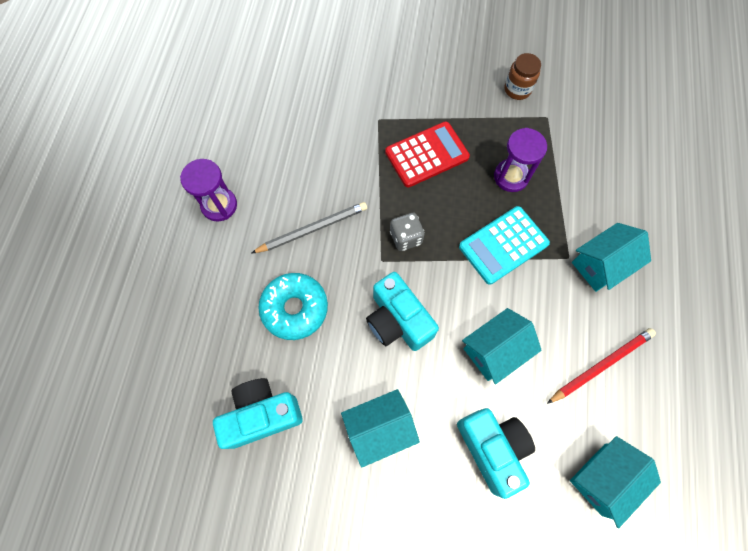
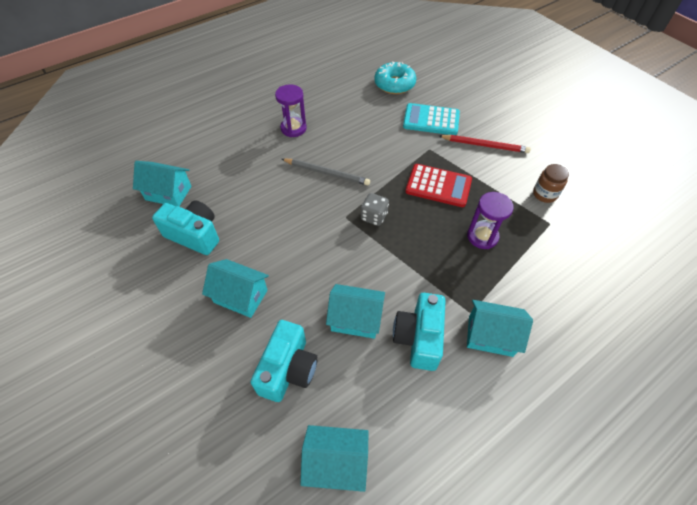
camera: 45 degrees right, 15 degrees down
turquoise donut [258,273,328,340] -> turquoise donut moved to [374,61,416,94]
turquoise camera [366,272,439,351] -> turquoise camera moved to [393,293,446,371]
turquoise calculator [459,206,550,285] -> turquoise calculator moved to [403,103,460,135]
red pencil [547,328,656,404] -> red pencil moved to [439,135,531,153]
none -> turquoise house [133,161,192,206]

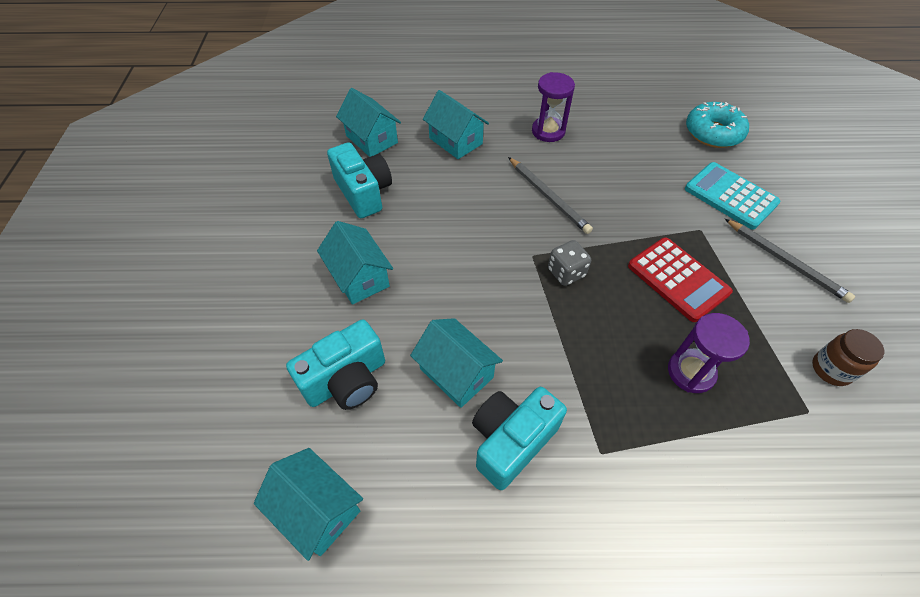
camera: 35 degrees right, 0 degrees up
red pencil [439,135,531,153] -> grey pencil [725,219,855,303]
turquoise house [467,300,533,357] -> turquoise house moved to [423,90,489,159]

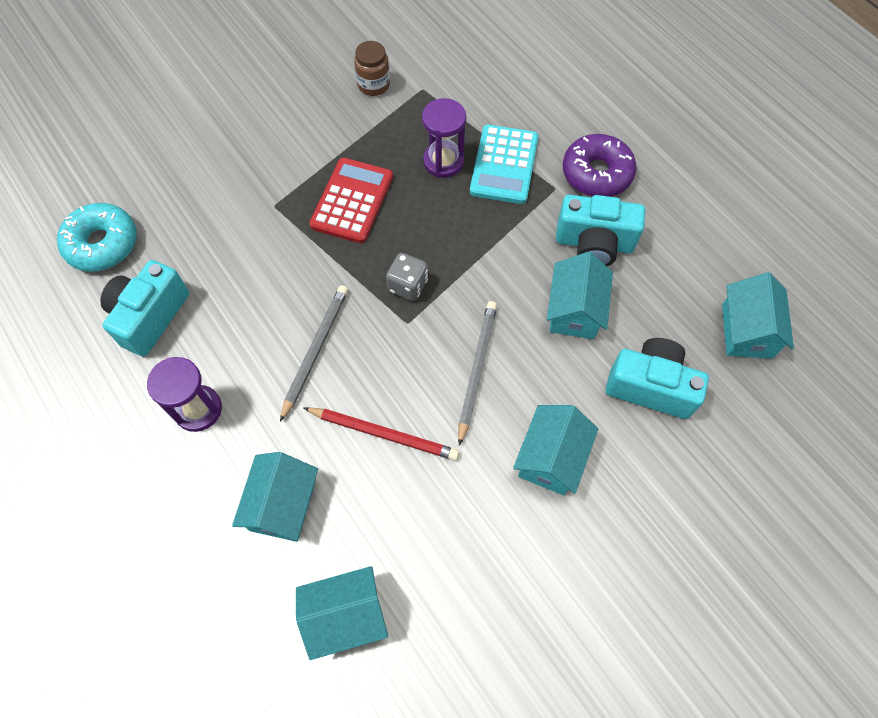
camera: 125 degrees left, 10 degrees up
turquoise camera [327,142,392,218] -> turquoise camera moved to [100,260,189,357]
turquoise house [336,88,401,157] -> turquoise house turned 60 degrees clockwise [296,566,388,660]
turquoise calculator [685,162,780,230] -> turquoise calculator moved to [470,125,539,204]
grey pencil [725,219,855,303] -> grey pencil moved to [458,301,497,446]
none -> red pencil [304,407,459,460]
none -> purple donut [563,134,636,197]

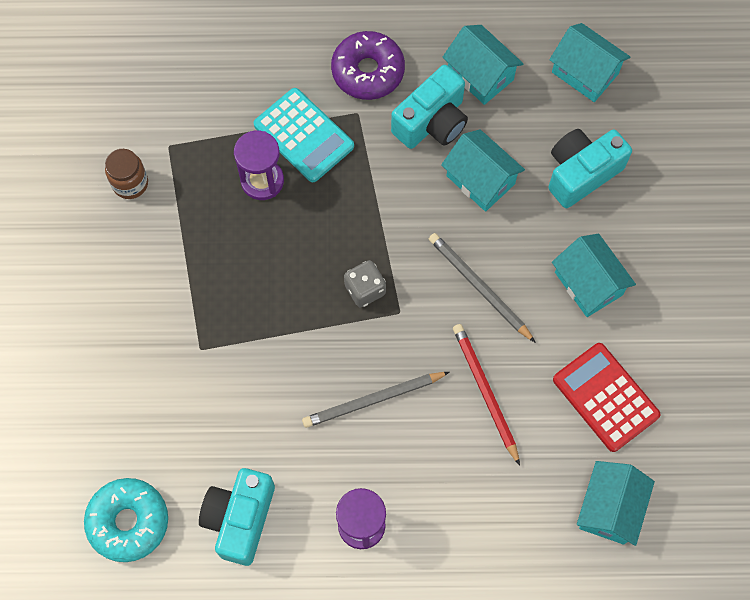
camera: 55 degrees left, 5 degrees up
turquoise camera [100,260,189,357] -> turquoise camera turned 45 degrees clockwise [199,468,275,566]
turquoise house [232,452,318,542] -> turquoise house moved to [443,25,524,105]
grey pencil [280,285,348,422] -> grey pencil turned 75 degrees counterclockwise [302,372,449,428]
red pencil [304,407,459,460] -> red pencil turned 75 degrees counterclockwise [453,324,520,466]
red calculator [309,158,393,243] -> red calculator moved to [553,343,661,452]

